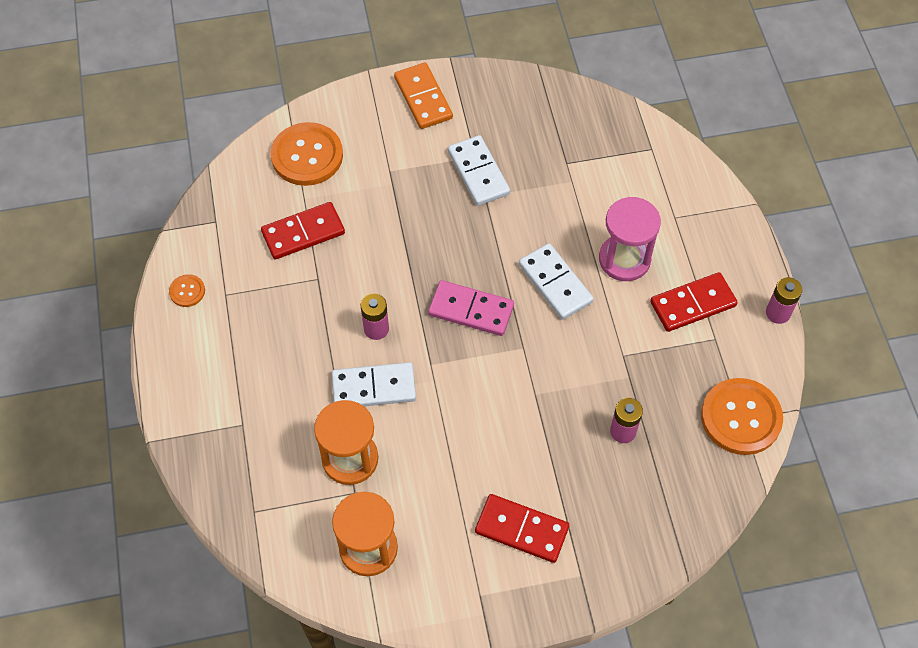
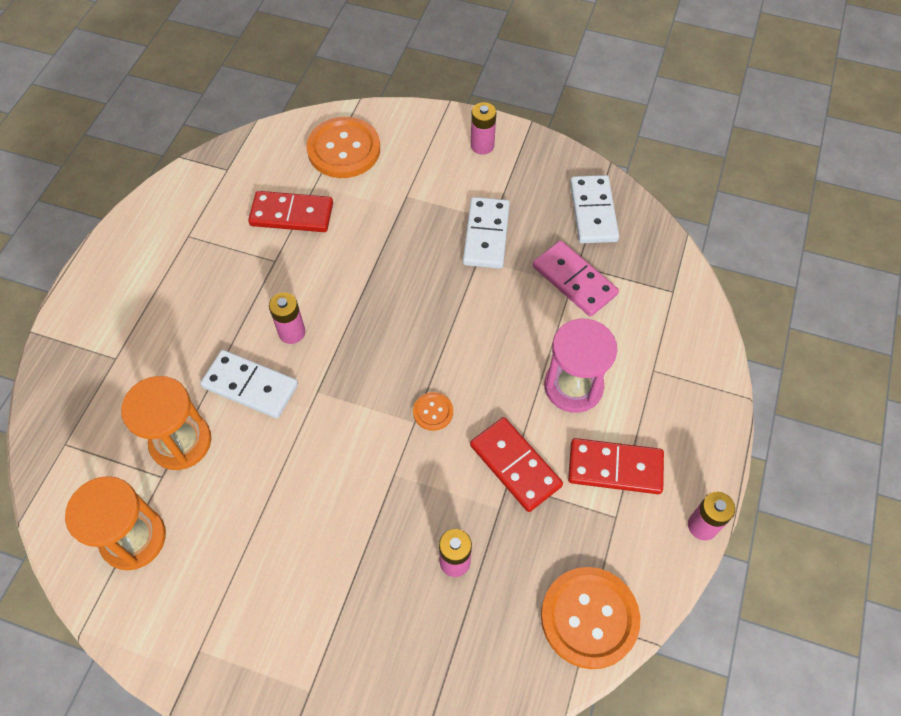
camera: 30 degrees right, 0 degrees up
orange button [169,274,205,307] -> orange button moved to [413,392,453,431]
orange domino [394,63,453,129] -> pink battery [471,102,496,155]
pink domino [428,280,514,336] -> pink domino moved to [533,241,619,317]
red domino [475,494,569,563] -> red domino moved to [470,417,563,512]
white domino [519,243,594,320] -> white domino moved to [570,175,619,243]

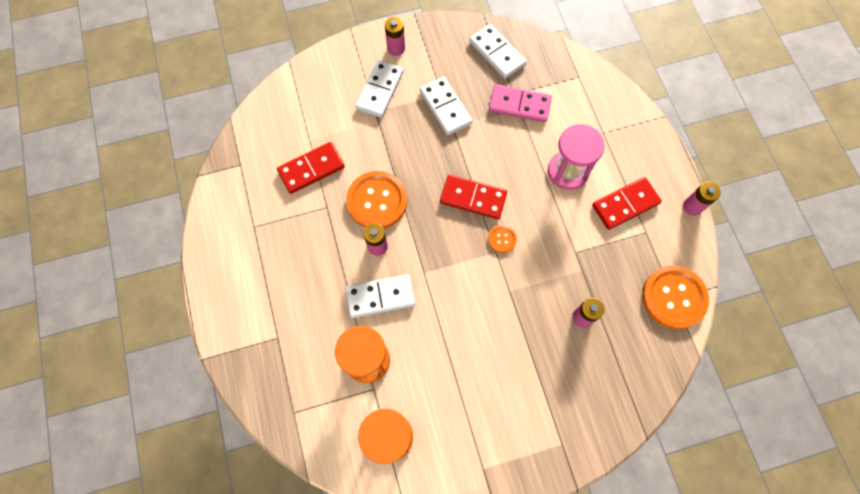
camera: 35 degrees left, 10 degrees up
orange button [307,117,380,178] -> orange button moved to [346,171,407,229]
red domino [470,417,563,512] -> red domino moved to [440,175,507,219]
none -> white domino [355,60,404,118]

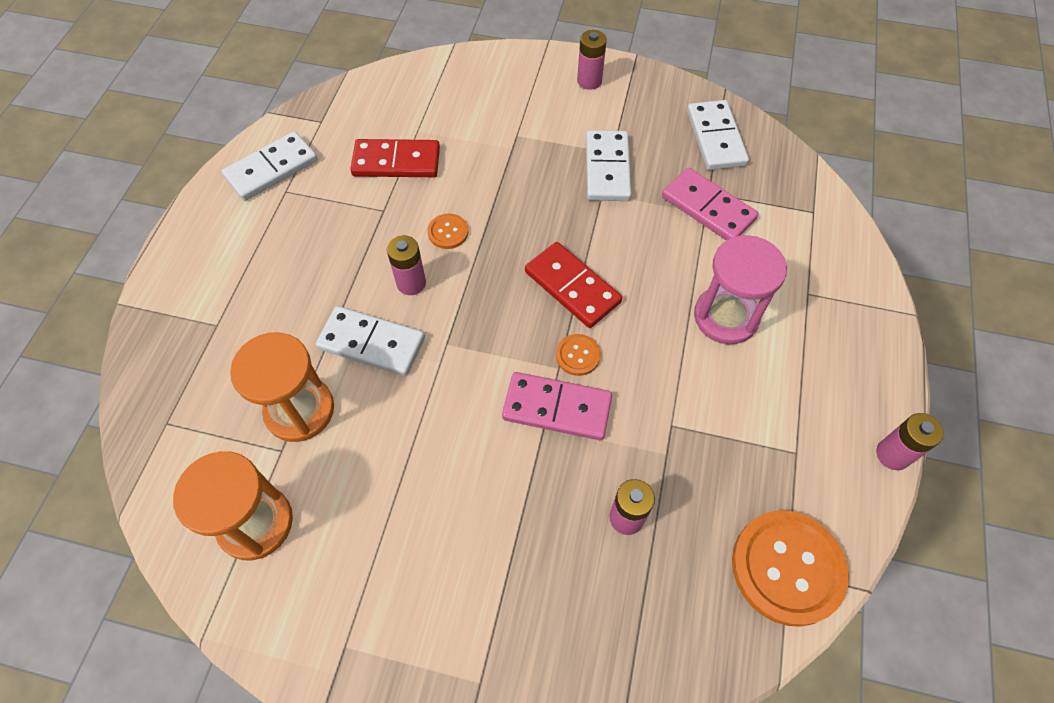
camera: 30 degrees right, 10 degrees down
orange button [346,171,407,229] -> orange button [427,214,468,249], size x0.47
white domino [355,60,404,118] -> white domino moved to [222,131,318,201]
red domino [592,177,662,230] -> none
none -> pink domino [502,372,612,440]

